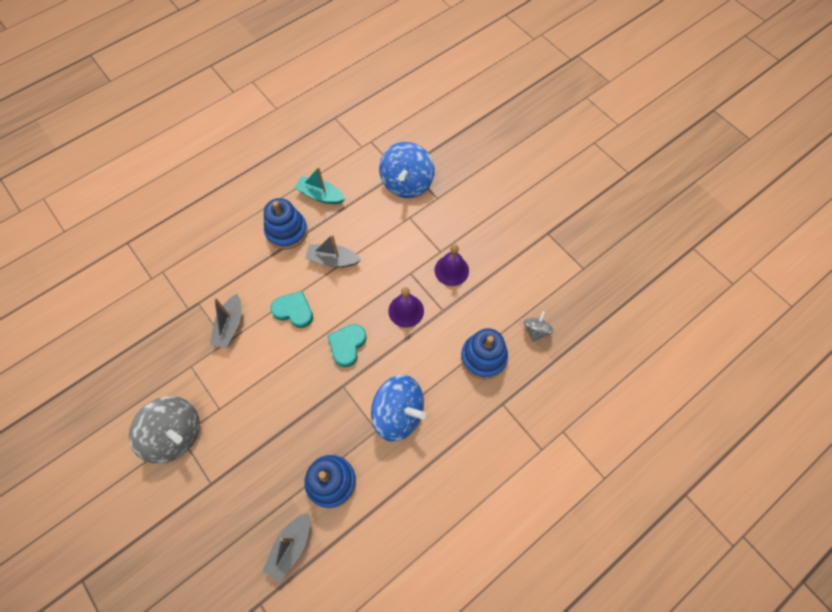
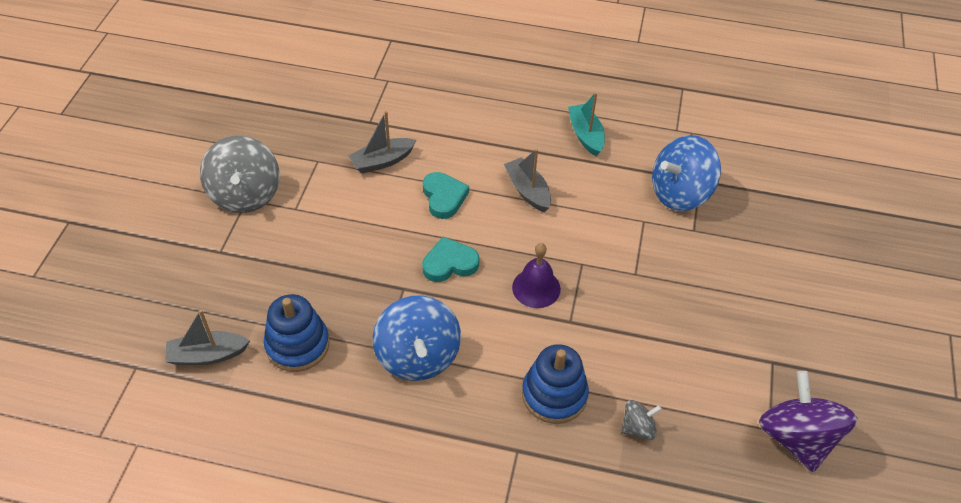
camera: 50 degrees right, 15 degrees down
blue stacking toy [264,198,308,250] -> none
purple bell [435,244,469,286] -> none
none -> purple spinning top [759,371,857,472]

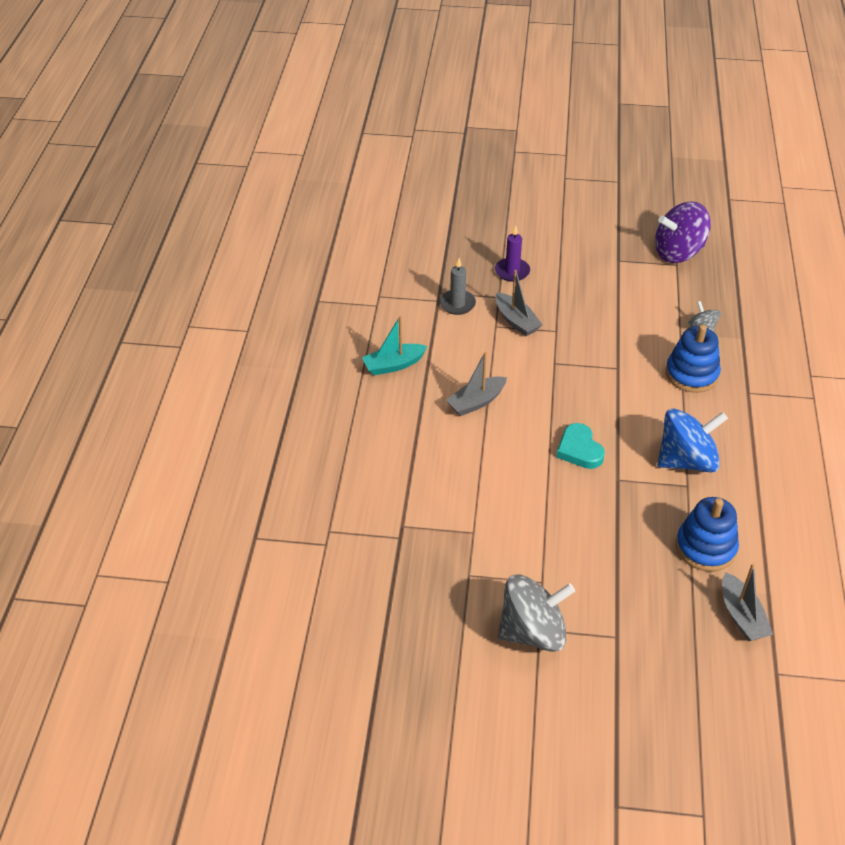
camera: 95 degrees left, 5 degrees down
grey boat [348,111,416,174] -> grey boat moved to [495,270,542,336]
turquoise heart [423,172,469,219] -> none
purple bell [512,243,561,308] -> none
blue spinning top [652,135,721,211] -> grey candle [440,258,476,315]
none -> purple candle [495,225,530,282]

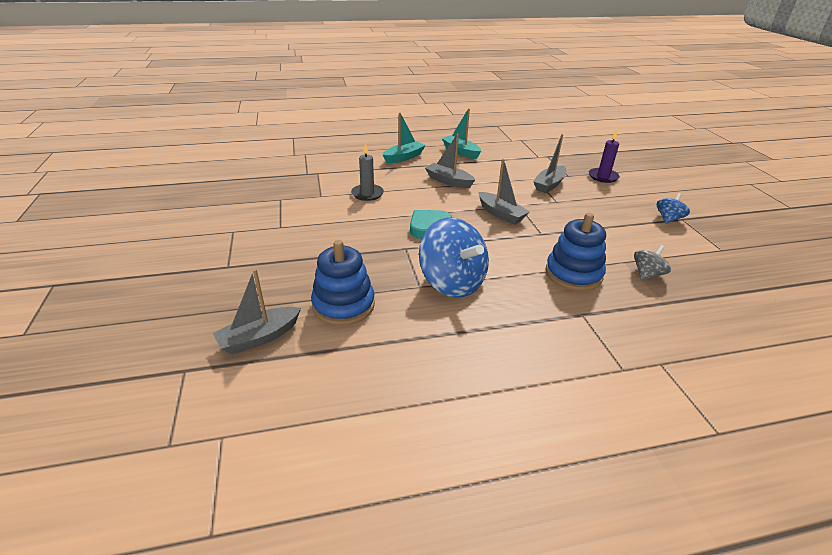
camera: 70 degrees right, 10 degrees down
grey candle [440,258,476,315] -> grey candle moved to [351,143,384,201]
grey spinning top [498,574,575,652] -> none
purple spinning top [655,201,711,263] -> none
none -> turquoise boat [383,112,426,163]
none -> grey boat [478,159,530,224]
none -> blue spinning top [657,193,690,224]

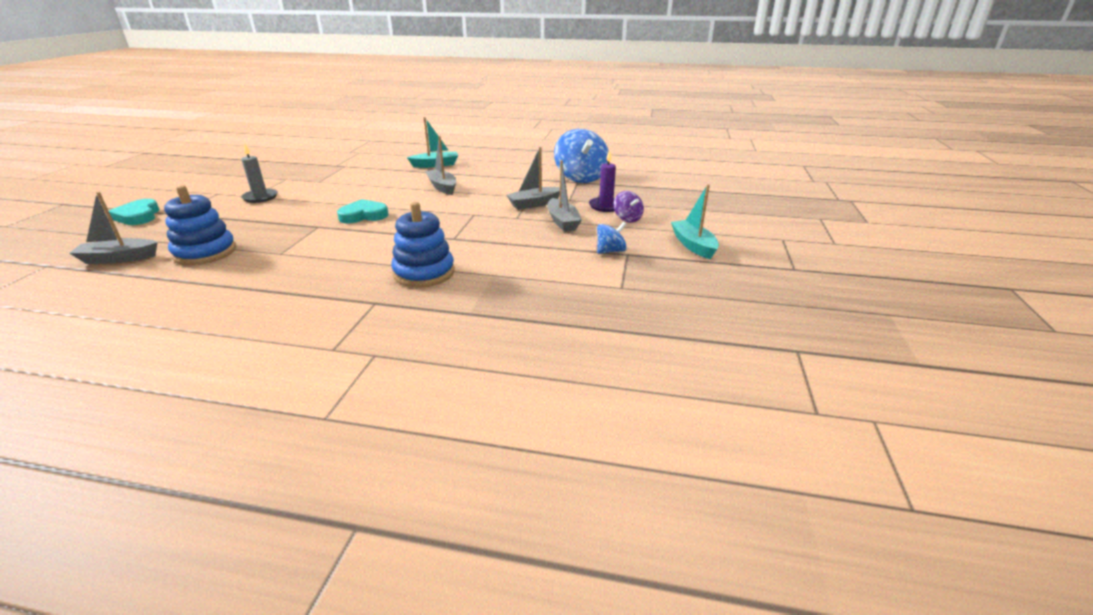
camera: 25 degrees right, 5 degrees down
grey candle [351,143,384,201] -> grey candle moved to [241,142,278,203]
blue spinning top [419,217,489,298] -> blue spinning top moved to [554,129,609,183]
turquoise boat [442,108,481,159] -> turquoise boat moved to [671,184,719,259]
grey boat [478,159,530,224] -> grey boat moved to [547,160,582,232]
grey spinning top [634,245,671,280] -> none
none -> turquoise heart [109,199,159,225]
none -> purple spinning top [614,191,644,223]

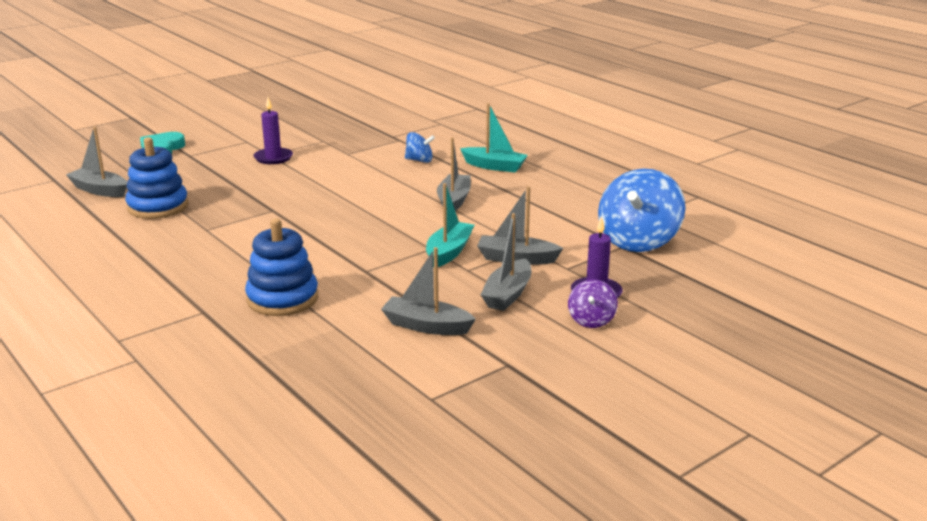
camera: 40 degrees right, 5 degrees down
grey candle [241,142,278,203] -> purple candle [253,97,293,164]
turquoise heart [337,199,389,223] -> none
blue spinning top [597,222,627,254] -> blue spinning top moved to [405,132,435,163]
turquoise boat [671,184,719,259] -> turquoise boat moved to [426,183,474,267]
none -> grey boat [381,247,476,335]

